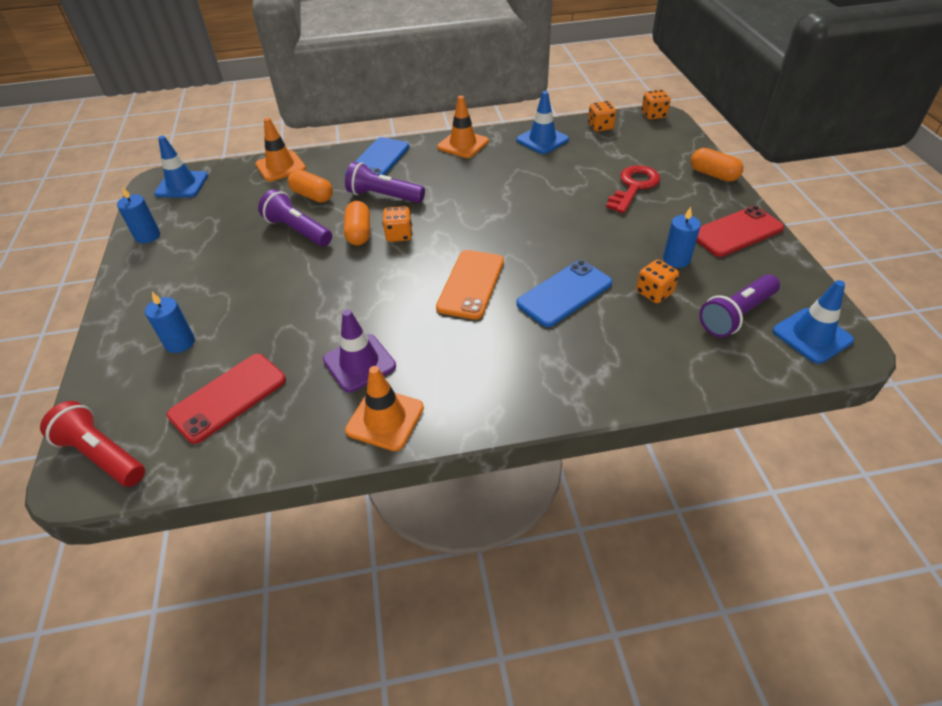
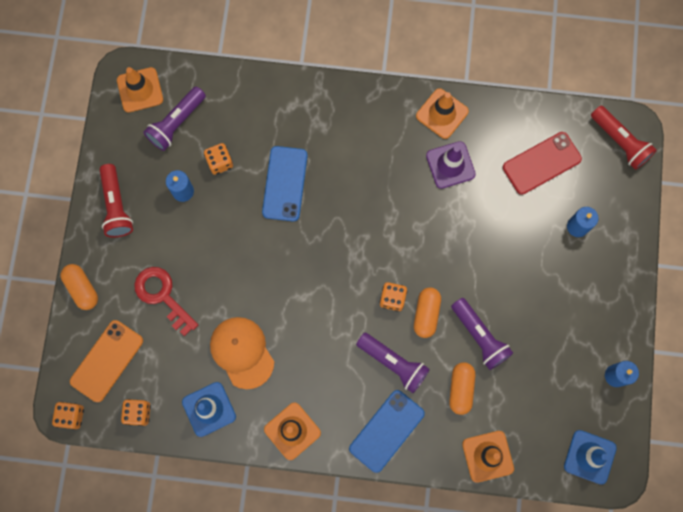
camera: 165 degrees left, 30 degrees up
orange capsule [288,169,333,203] -> orange capsule turned 45 degrees clockwise [449,362,475,415]
orange phone [436,250,504,320] -> orange phone moved to [70,320,143,402]
blue phone [516,260,612,327] -> blue phone turned 60 degrees counterclockwise [262,146,308,221]
red key [606,165,660,213] -> red key turned 90 degrees clockwise [134,267,198,336]
red phone [697,206,784,257] -> red flashlight [100,164,133,238]
purple flashlight [699,274,780,337] -> purple flashlight turned 150 degrees clockwise [143,87,206,151]
blue traffic cone [773,280,854,364] -> orange traffic cone [117,67,163,112]
none -> orange cap [210,317,274,389]

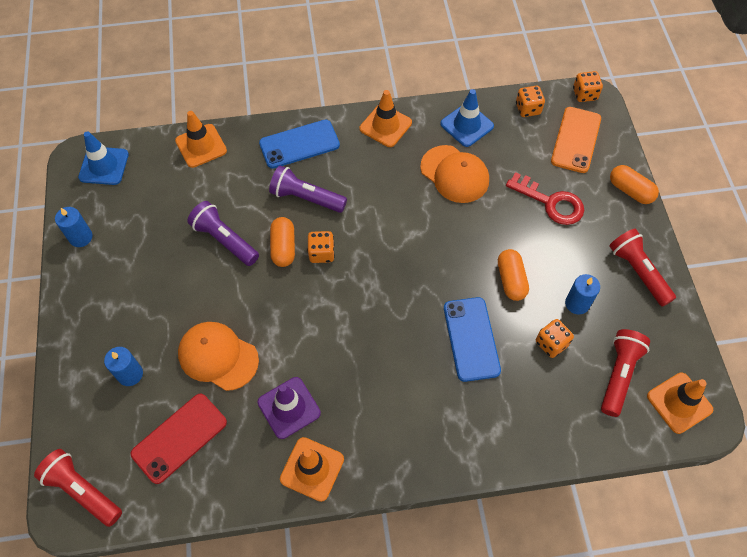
camera: 165 degrees right, 15 degrees down
purple flashlight [143,87,206,151] -> red flashlight [601,329,650,417]
blue phone [349,390,425,473] -> blue phone turned 45 degrees clockwise [259,120,340,169]
orange capsule [449,362,475,415] -> orange capsule moved to [498,249,529,301]
none -> orange cap [178,322,259,391]

